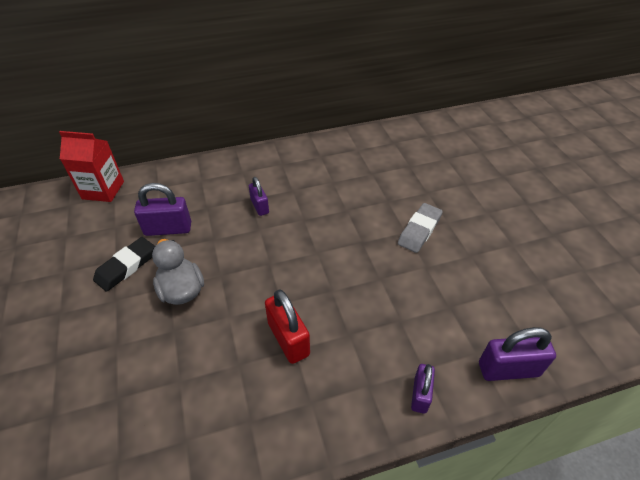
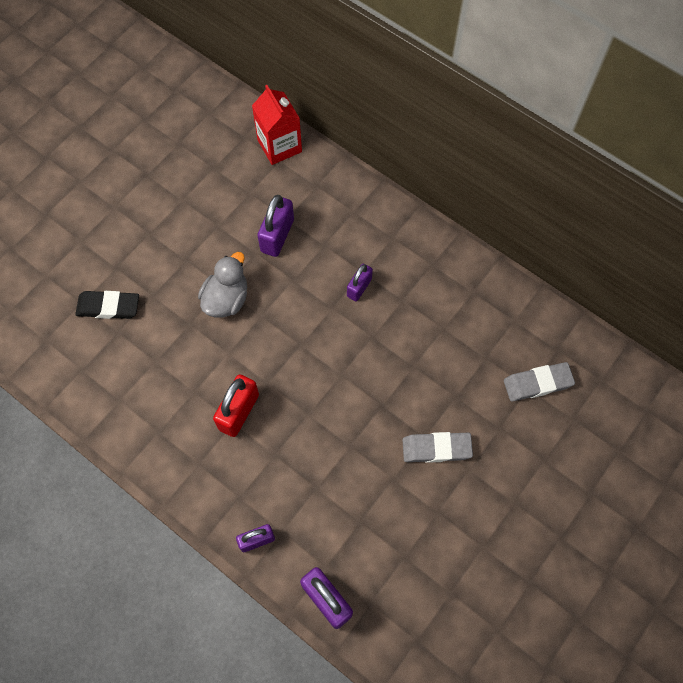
camera: 55 degrees right, 20 degrees up
black eraser [93,237,155,292] -> black eraser moved to [75,291,139,319]
purple padlock [134,183,191,236] -> purple padlock turned 60 degrees clockwise [257,195,294,257]
none -> grey eraser [504,362,575,402]

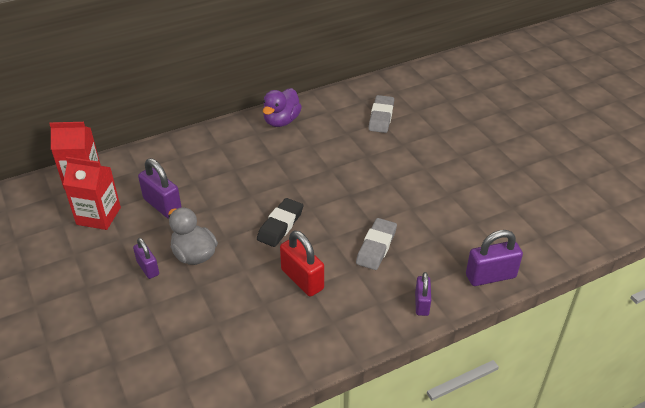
camera: 65 degrees left, 25 degrees down
black eraser [75,291,139,319] -> black eraser moved to [257,198,303,247]
purple padlock [347,264,373,301] -> purple padlock moved to [133,238,159,279]
grey eraser [403,432,473,463] -> grey eraser moved to [356,218,397,270]
none -> red carton [63,157,121,230]
none -> purple duck [263,88,302,127]

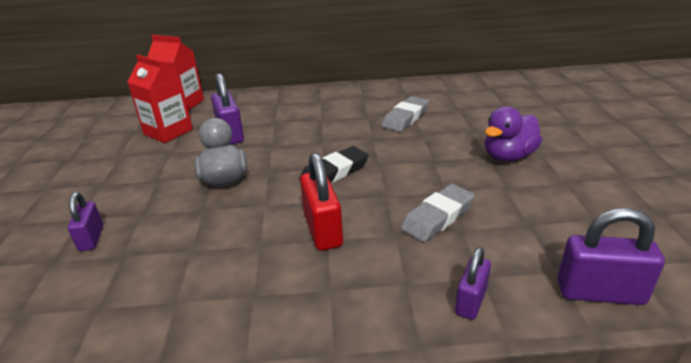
camera: 25 degrees right, 10 degrees down
purple padlock [133,238,159,279] -> purple padlock moved to [68,192,103,251]
purple duck [263,88,302,127] -> purple duck moved to [485,106,542,161]
grey eraser [369,95,394,133] -> grey eraser moved to [382,96,429,132]

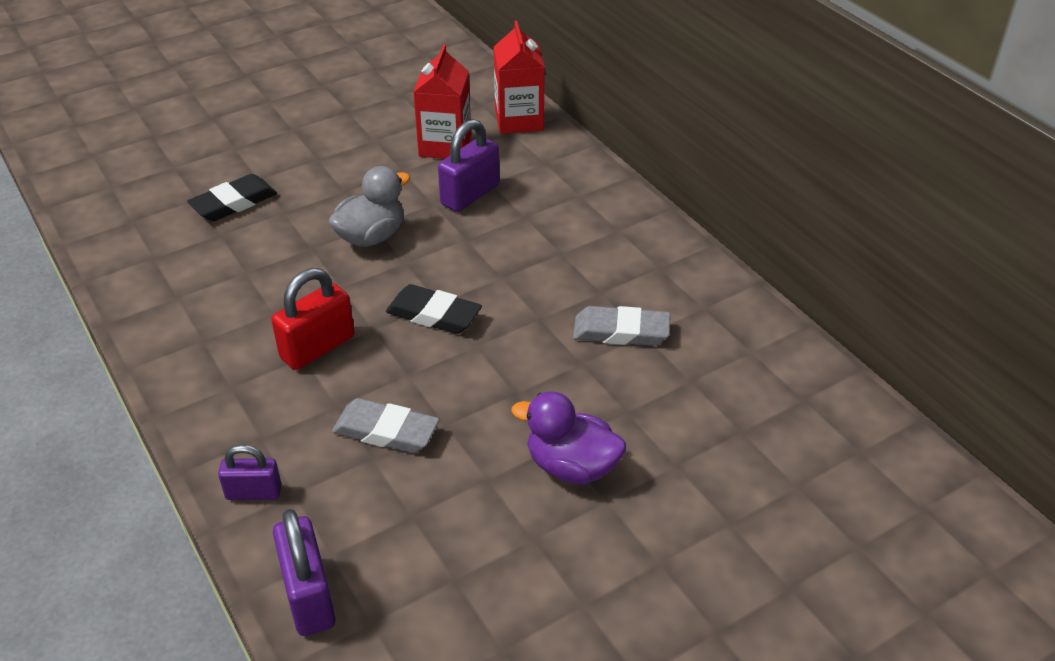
camera: 60 degrees right, 10 degrees up
purple padlock [68,192,103,251] -> black eraser [187,174,277,221]

